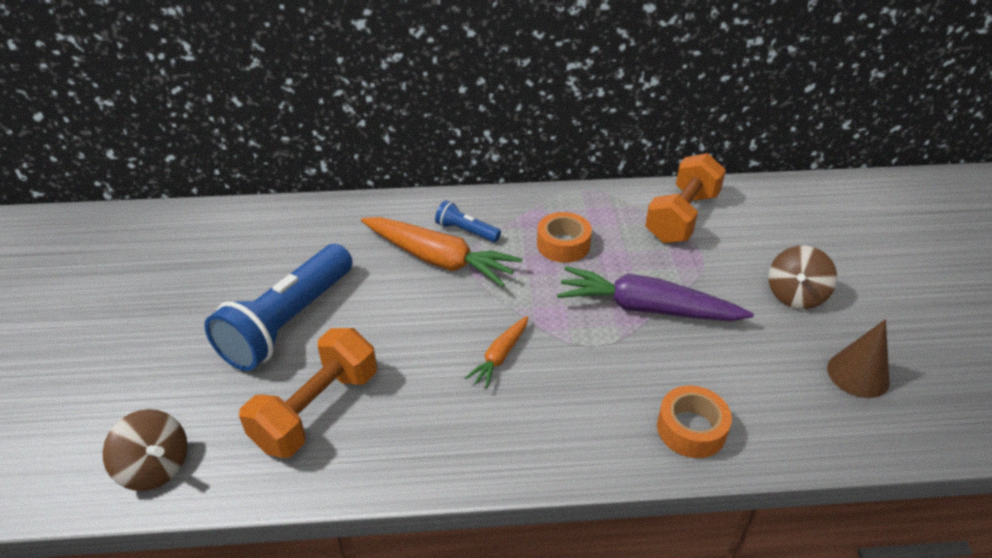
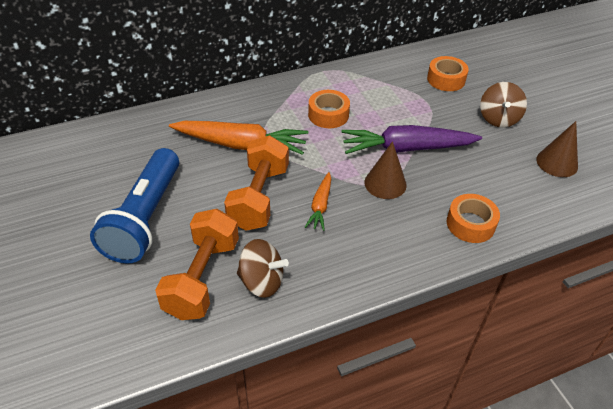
camera: 20 degrees left, 5 degrees up
brown spinning top [103,409,188,491] -> brown spinning top moved to [237,239,289,298]
blue flashlight [435,200,501,242] -> none
orange dumbbell [645,153,726,243] -> orange dumbbell moved to [224,136,289,231]
none -> brown cone [364,141,407,199]
none -> orange tape [427,56,469,91]

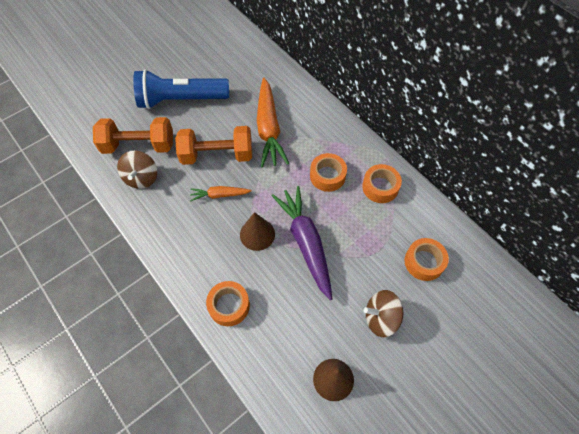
camera: 75 degrees right, 15 degrees up
none -> orange tape [362,164,402,203]

